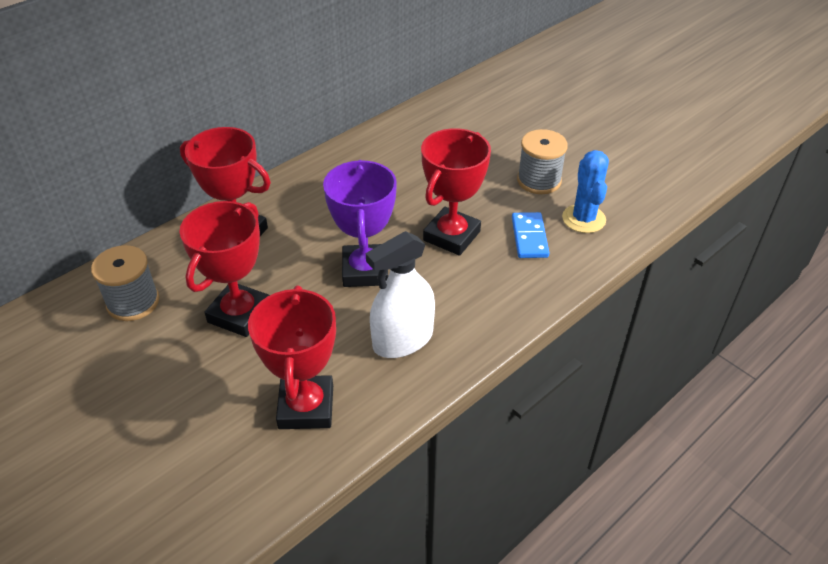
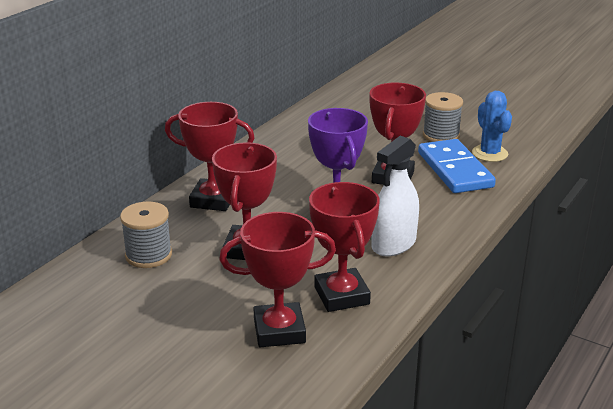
camera: 15 degrees left, 15 degrees down
blue domino [512,212,550,258] -> blue domino [418,139,496,193], size x1.77
none -> red trophy [219,212,336,347]

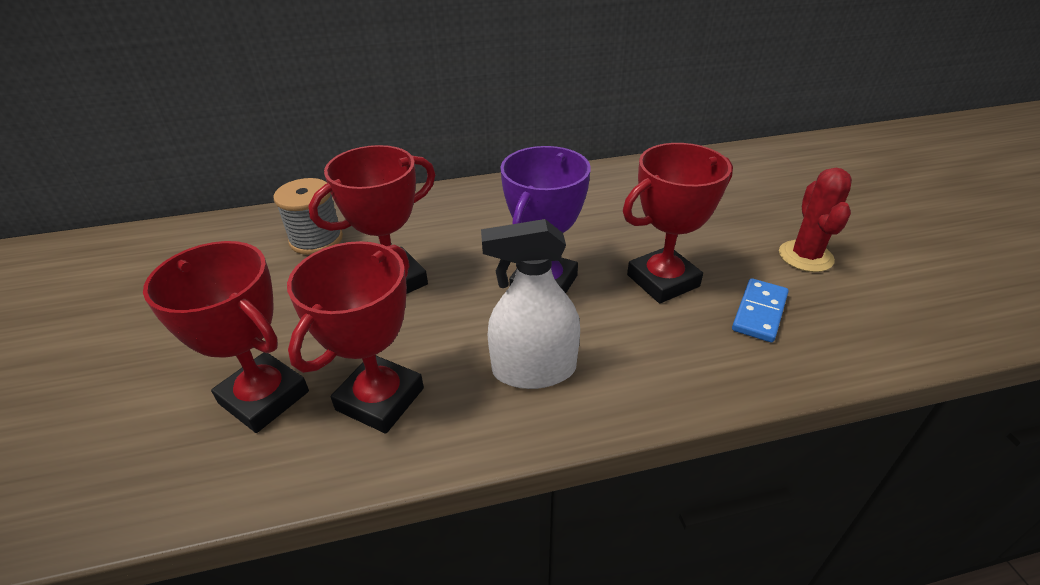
camera: 45 degrees right, 10 degrees up
red trophy [165,102,255,211] -> none
blue domino [418,139,496,193] -> blue domino [732,278,789,343], size x0.56
grey spool [423,92,463,142] -> red cactus [779,168,852,272]
blue cactus [472,91,512,162] -> none

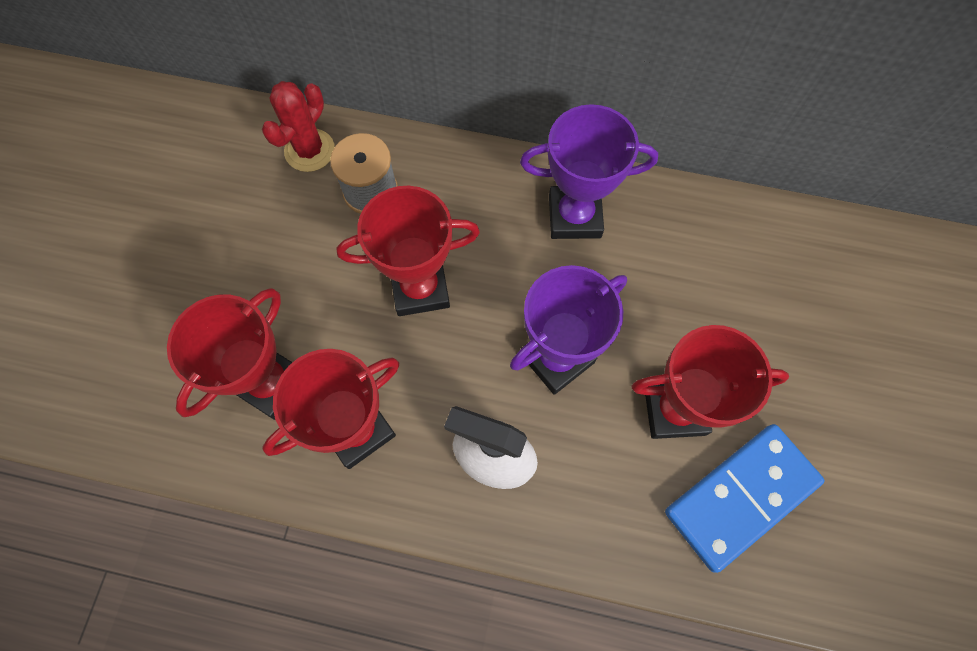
camera: 25 degrees right, 30 degrees up
red trophy [143,241,309,433] -> red trophy turned 60 degrees clockwise [167,288,293,420]
blue domino [732,278,789,343] -> blue domino [665,424,824,573], size x1.77
red cactus [779,168,852,272] -> red cactus moved to [262,81,335,172]
none -> purple trophy [520,104,658,239]

